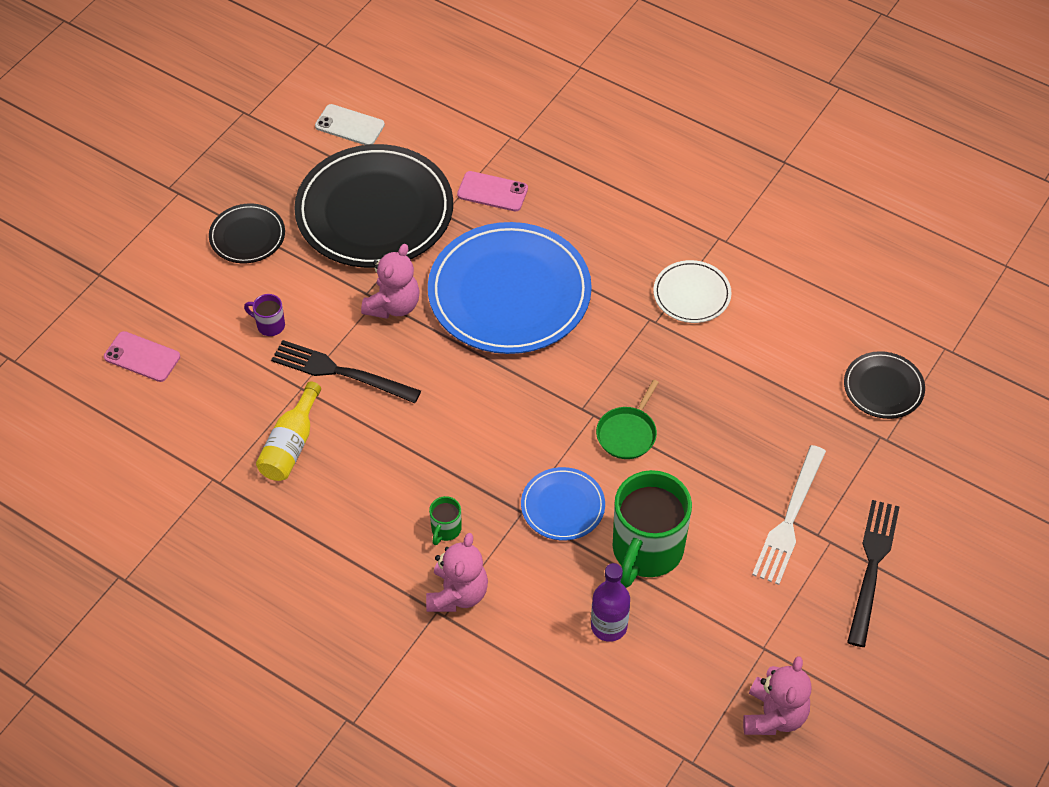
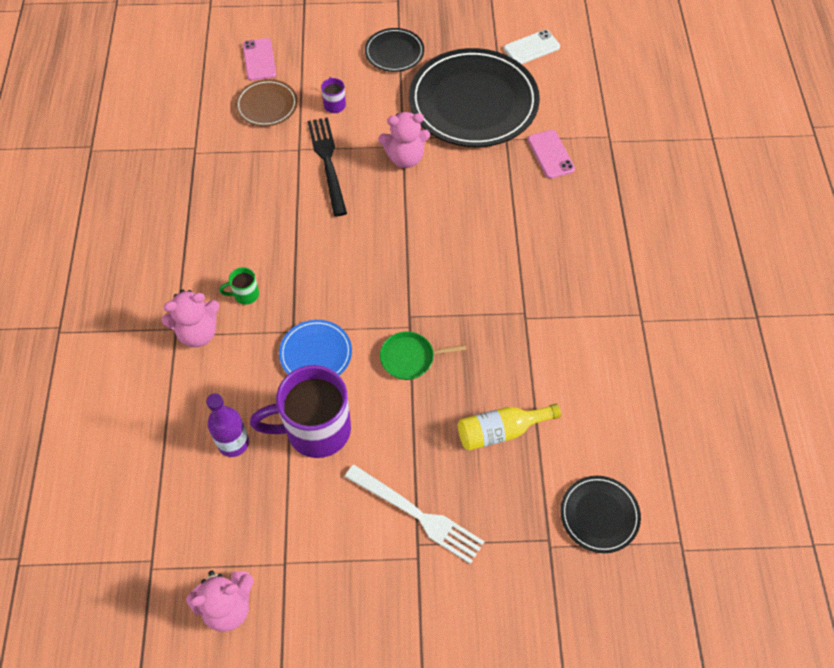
camera: 55 degrees right, 5 degrees up
yellow bottle [256,382,321,481] -> yellow bottle moved to [458,404,561,451]
white phone [315,104,385,145] -> white phone turned 75 degrees clockwise [504,30,560,64]
blue plate [428,222,592,354] -> none
green mug [613,470,692,588] -> purple mug [250,365,351,458]
white plate [653,260,732,323] -> none
white fork [752,445,826,585] -> white fork turned 135 degrees counterclockwise [345,464,485,564]
black fork [847,500,900,647] -> none
none -> brown plate [235,79,298,127]

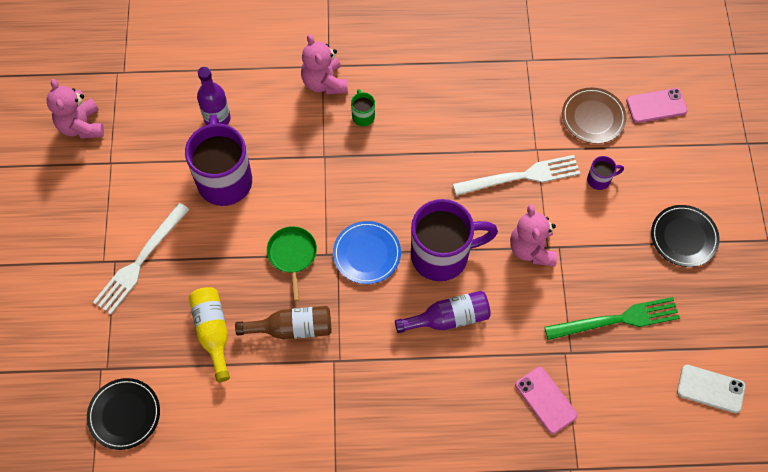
camera: 90 degrees right, 5 degrees up
blue plate [279,320,352,375] -> blue plate moved to [333,221,401,284]
black fork [308,117,347,216] -> white fork [453,155,580,196]
black plate [409,48,540,147] -> green fork [545,297,680,340]
white phone [504,30,560,64] -> white phone turned 45 degrees counterclockwise [677,365,745,413]
pink phone [528,130,575,179] -> pink phone turned 75 degrees clockwise [515,367,578,434]
none -> brown bottle [235,306,331,340]
none -> purple bottle [395,291,491,333]
none -> purple mug [411,199,498,281]

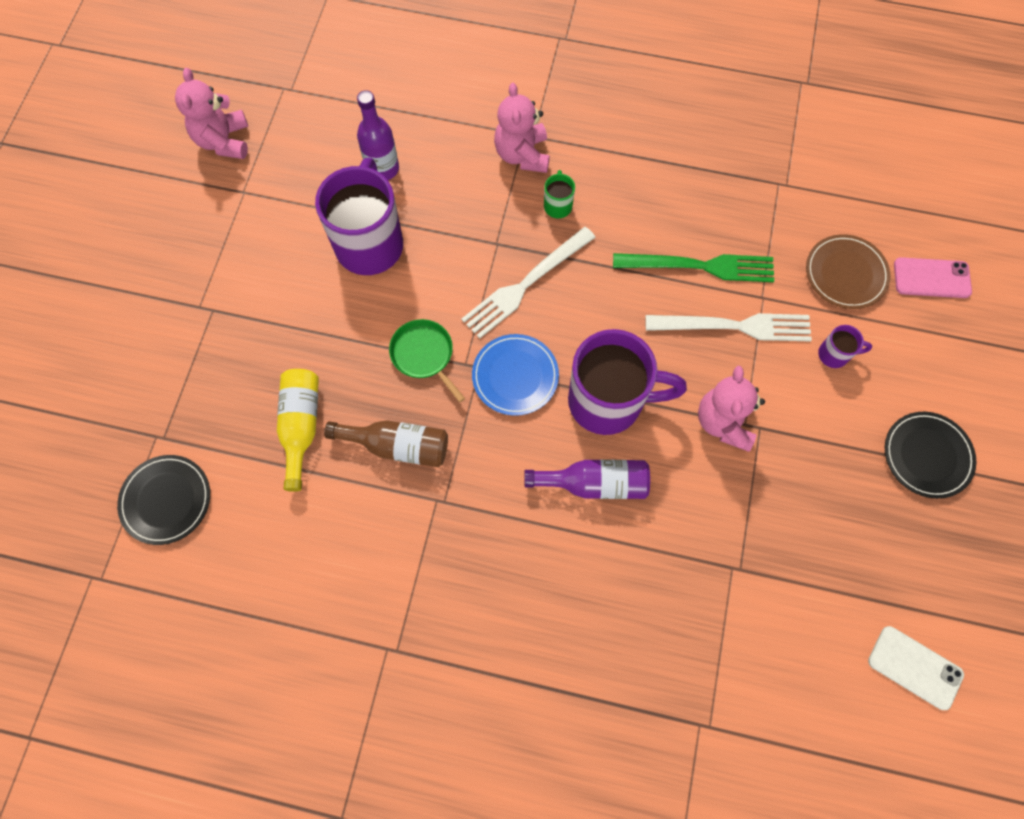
camera: 15 degrees right, 5 degrees up
white fork [93,203,190,314] -> white fork moved to [461,227,596,339]
green pan [267,226,317,301] -> green pan turned 45 degrees counterclockwise [389,319,465,402]
pink phone [515,367,578,434] -> none
green fork [545,297,680,340] -> green fork moved to [613,253,774,282]

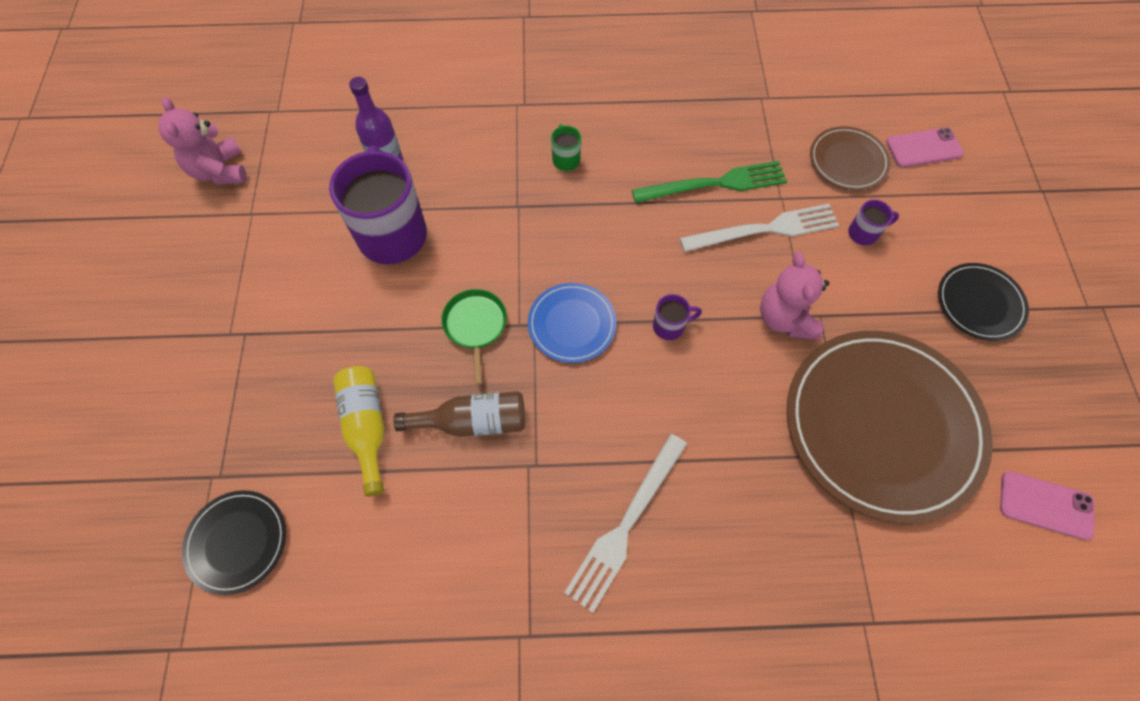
camera: 15 degrees left, 5 degrees down
green pan [389,319,465,402] -> green pan turned 45 degrees clockwise [441,289,507,385]
white fork [461,227,596,339] -> white fork moved to [564,434,687,613]
pink teddy bear [494,83,550,173] -> none
purple bottle [524,460,650,499] -> none
purple mug [568,329,687,435] -> purple mug [653,294,702,340], size x0.42
white phone [868,626,964,710] -> pink phone [1000,471,1094,540]
none -> brown plate [787,331,993,524]

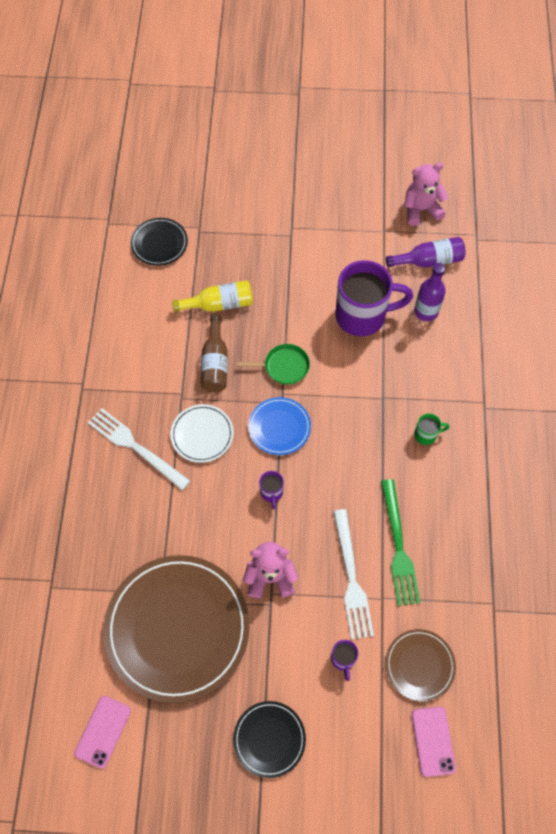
camera: 95 degrees right, 0 degrees up
none -> white plate [170,404,234,463]
none -> purple bottle [386,237,466,268]

